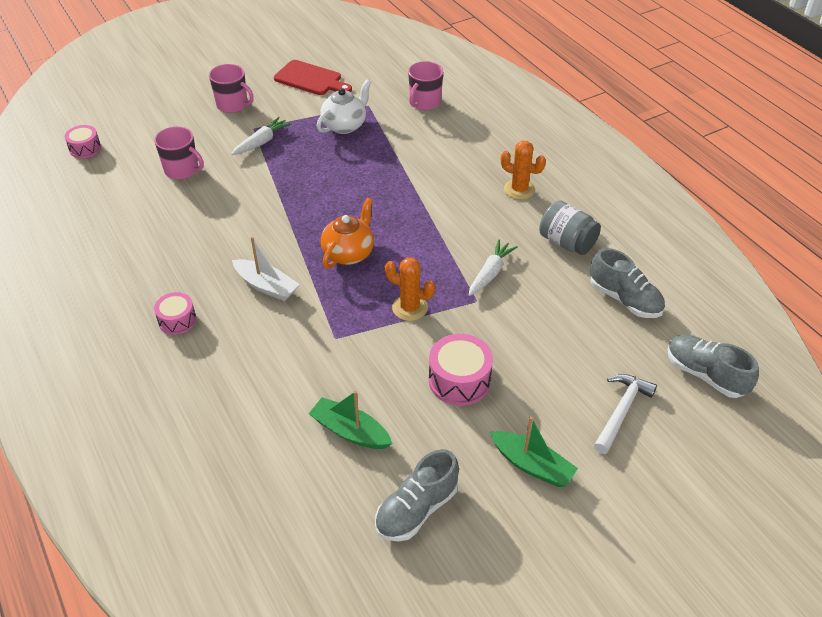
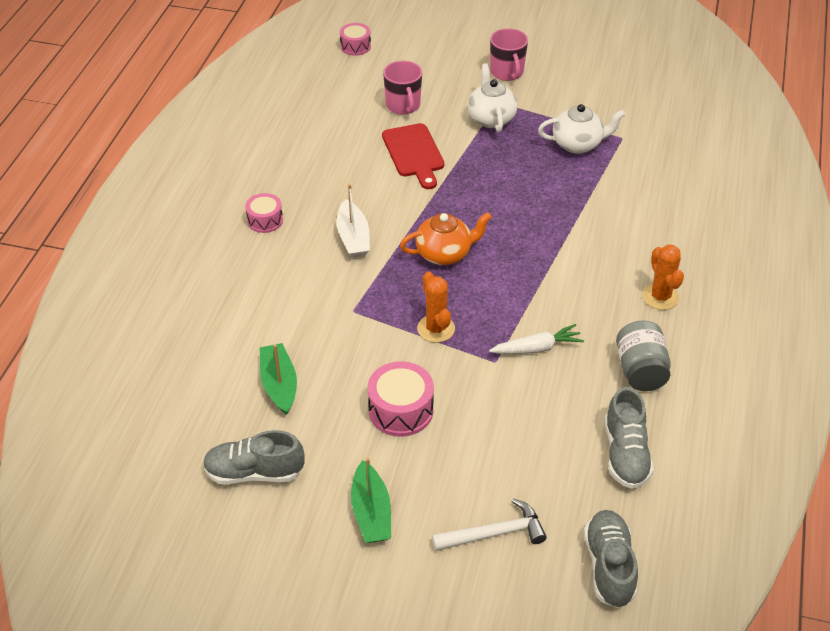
camera: 45 degrees right, 0 degrees up
white carrot [231,117,292,155] -> white teapot [468,63,518,132]
red cutting board [274,60,352,95] -> red cutting board moved to [382,123,444,189]
pink mug [408,61,443,110] -> none

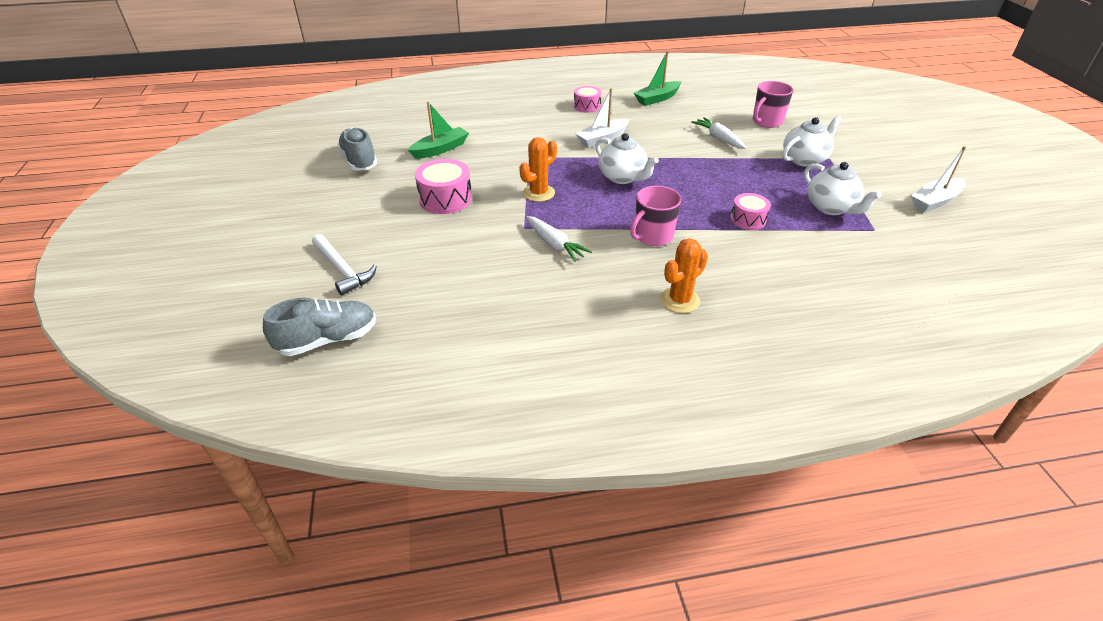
camera: 65 degrees right, 5 degrees down
pink drum [340,23,371,56] -> pink drum moved to [730,193,771,230]
green boat [351,458,391,543] -> green boat moved to [634,51,681,106]
red cutting board [382,123,444,189] -> white carrot [691,117,746,149]
orange teapot [400,212,492,265] -> white teapot [595,133,659,184]
pink mug [490,28,528,81] -> pink mug moved to [630,186,682,246]
grey shoe [605,387,654,489] -> none
grey jar [616,321,671,391] -> none
none -> white boat [911,146,966,212]

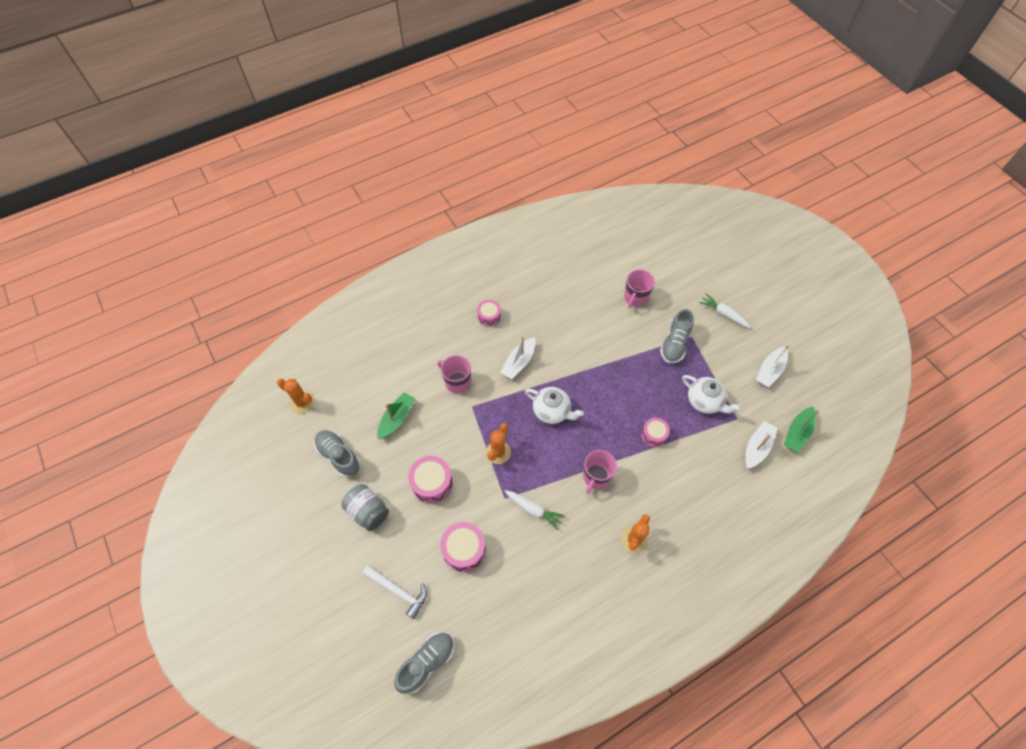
camera: 20 degrees left, 20 degrees up
green boat [634,51,681,106] -> green boat moved to [784,406,819,453]
white carrot [691,117,746,149] -> white carrot moved to [699,293,751,328]
white teapot [782,115,842,167] -> grey shoe [660,309,694,364]
none -> orange cactus [277,379,315,414]
none -> grey jar [341,484,389,531]
none -> pink mug [437,355,471,394]
none -> pink drum [440,522,486,572]
none -> white boat [745,421,778,469]

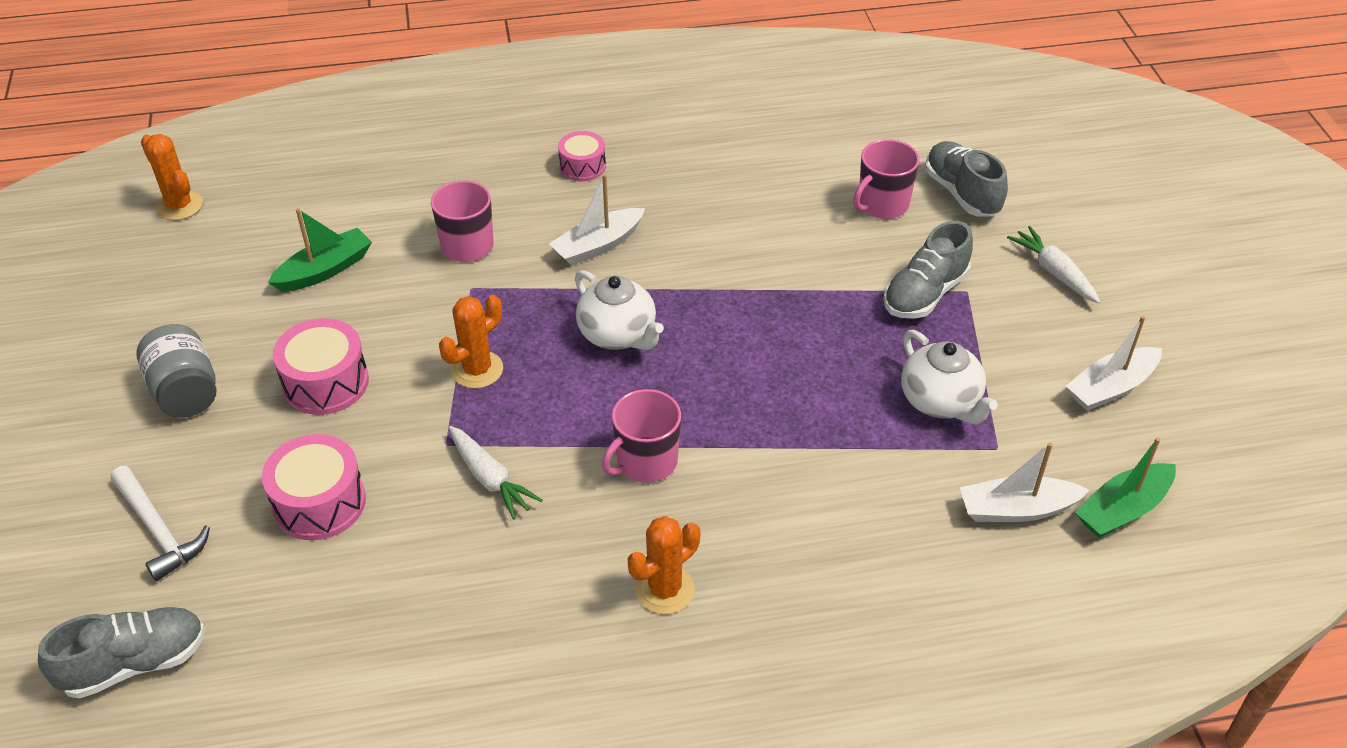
camera: 20 degrees right, 15 degrees down
grey shoe [314,430,360,477] -> grey shoe moved to [925,141,1008,216]
pink drum [641,418,670,447] -> none
white boat [745,421,778,469] -> white boat turned 150 degrees counterclockwise [960,443,1089,522]

